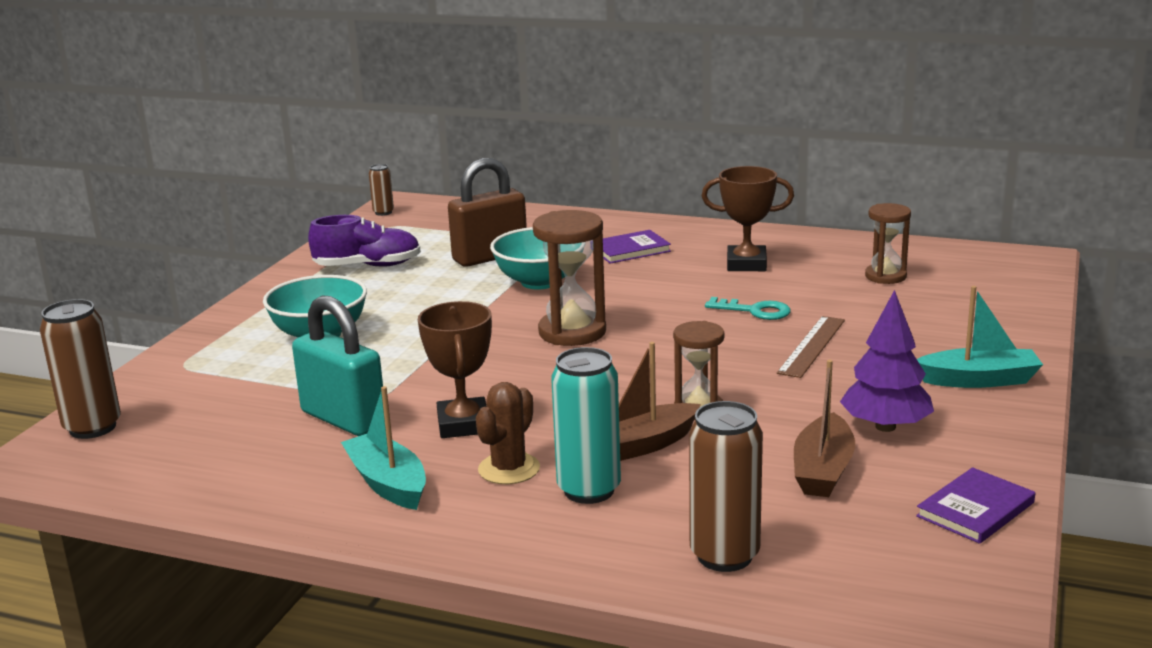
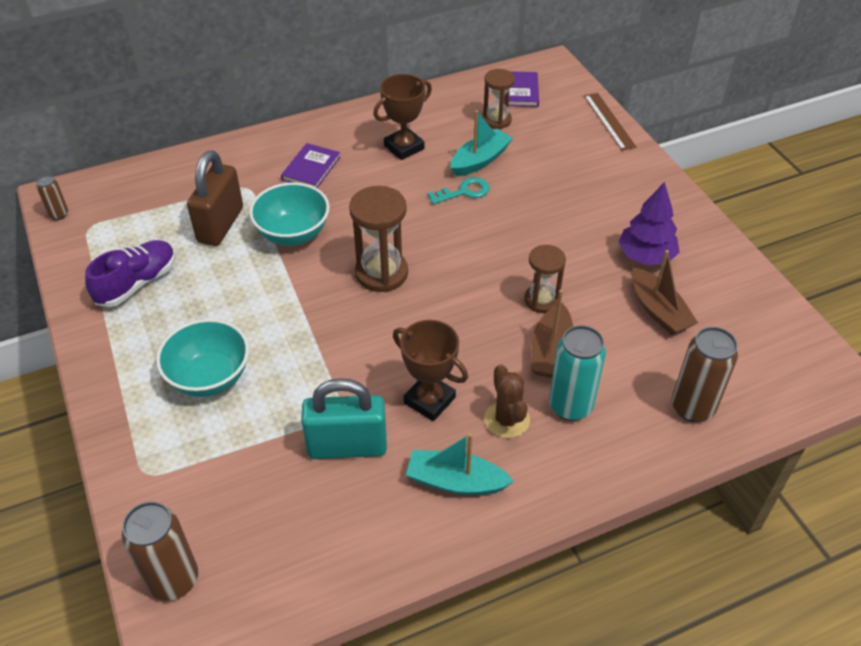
camera: 45 degrees left, 25 degrees up
brown ruler [777,316,845,378] -> brown ruler moved to [584,93,637,151]
purple book [916,467,1035,544] -> purple book moved to [504,72,539,107]
turquoise boat [917,286,1043,388] -> turquoise boat moved to [450,110,513,176]

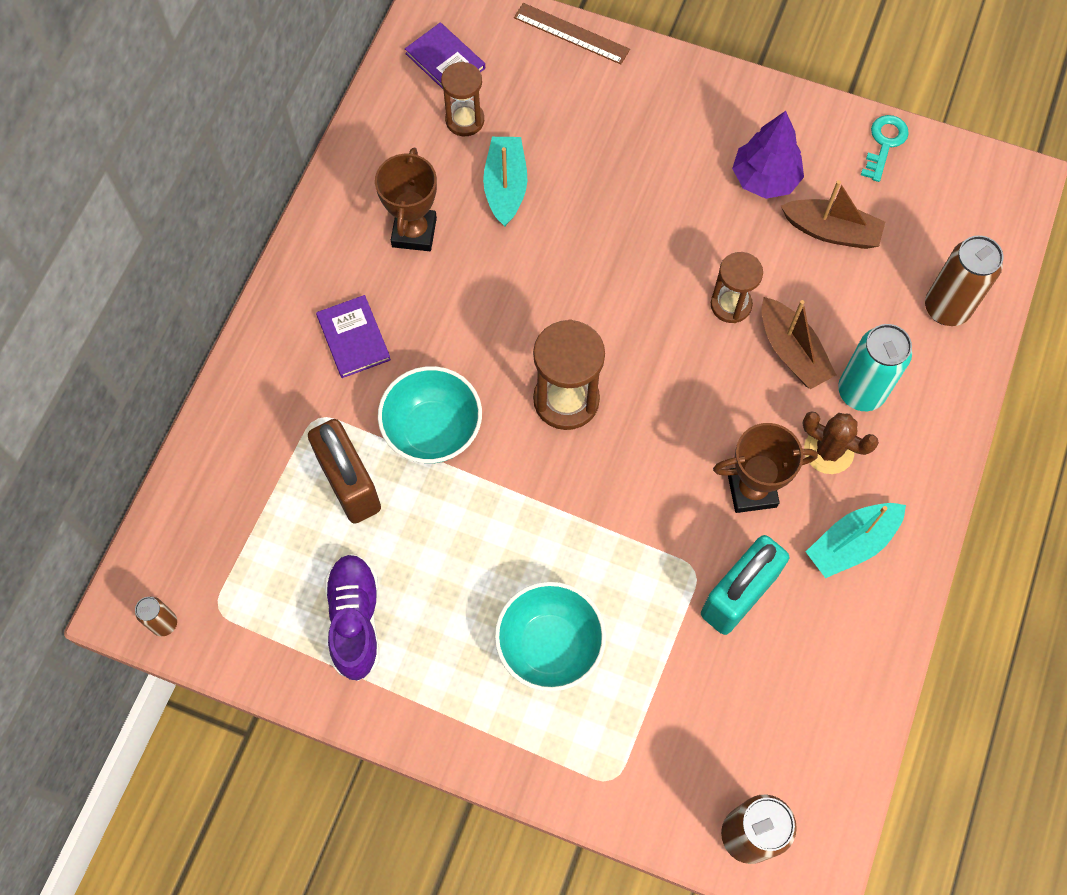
camera: 45 degrees left, 20 degrees up
turquoise key [427,177,490,204] -> turquoise key moved to [861,115,909,182]

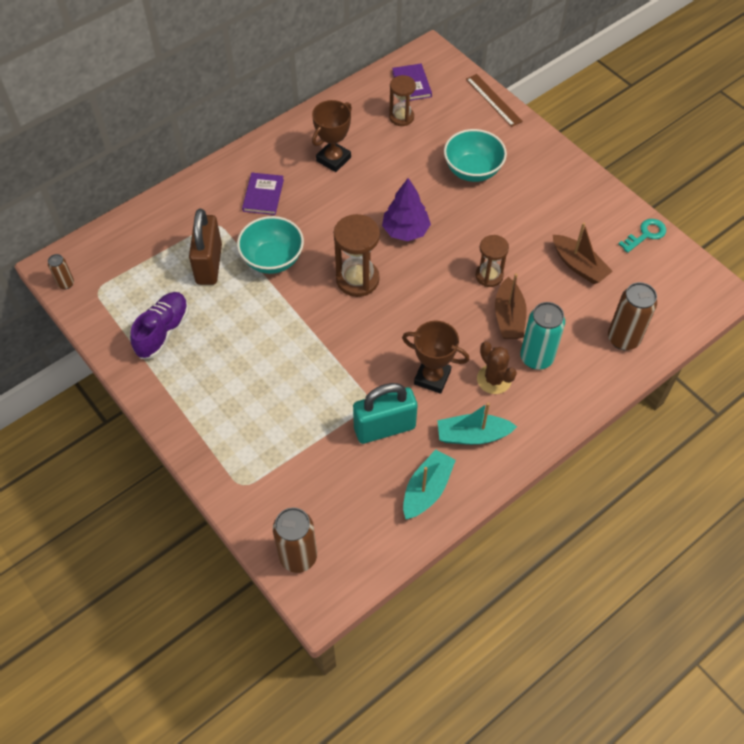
camera: 30 degrees right, 10 degrees down
turquoise boat [483,137,527,227] -> turquoise boat moved to [403,449,456,519]
turquoise bowl [495,582,606,691] -> turquoise bowl moved to [444,129,507,182]
purple tree [732,111,804,199] -> purple tree moved to [382,178,431,241]

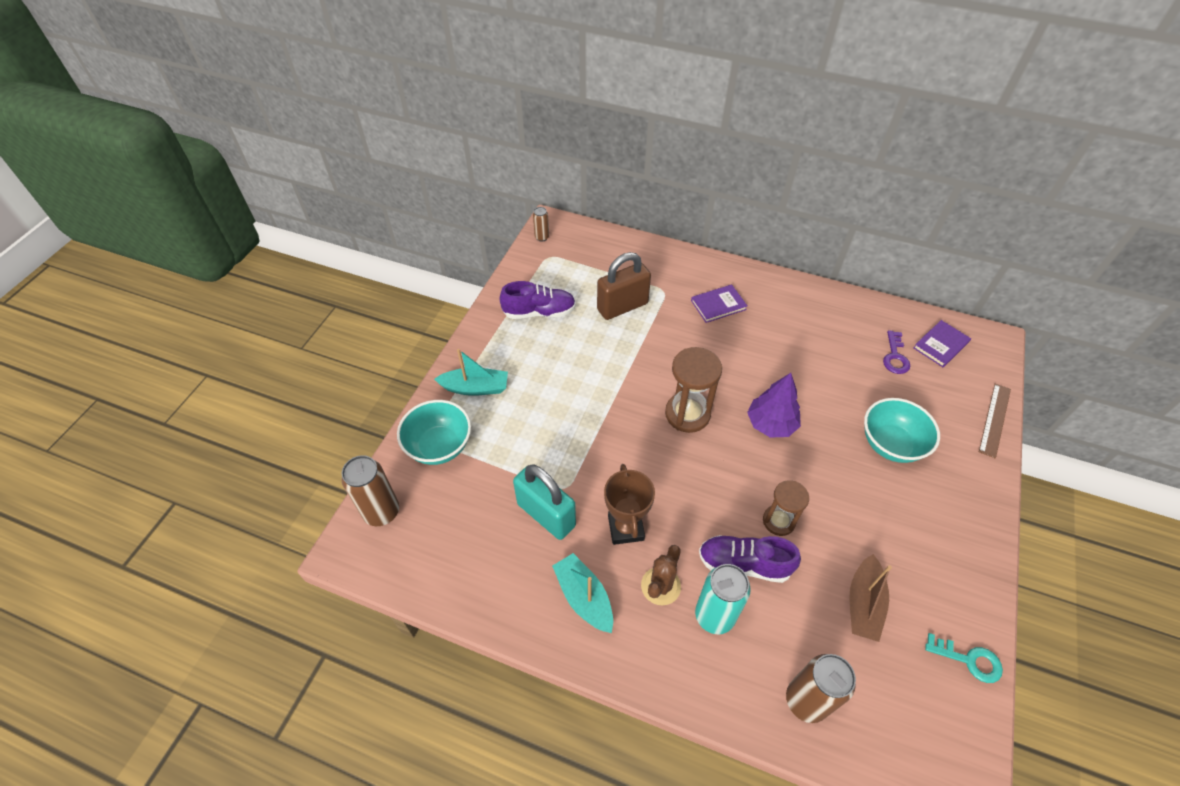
camera: 60 degrees right, 5 degrees down
turquoise bowl [237,216,304,274] -> turquoise bowl moved to [397,400,471,465]
brown trophy [312,100,352,172] -> none
brown hourglass [389,75,416,126] -> purple key [883,330,910,374]
turquoise boat [403,449,456,519] -> turquoise boat moved to [434,349,508,396]
brown boat [495,273,527,339] -> purple shoe [699,535,801,583]

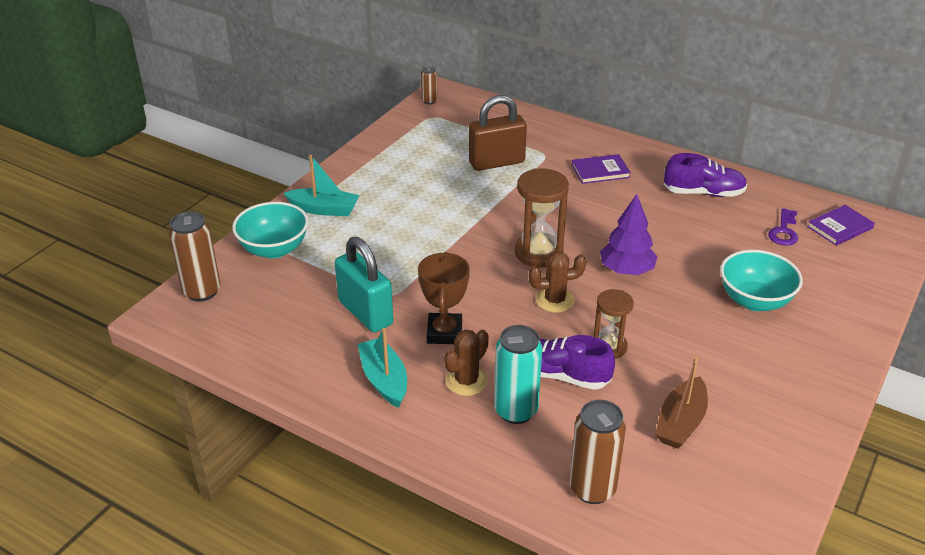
camera: 10 degrees right, 15 degrees down
purple shoe [499,281,576,319] -> purple shoe moved to [664,153,747,197]
turquoise key [925,633,1003,683] -> none
brown ruler [979,383,1011,459] -> none
none -> brown cactus [529,251,586,313]

